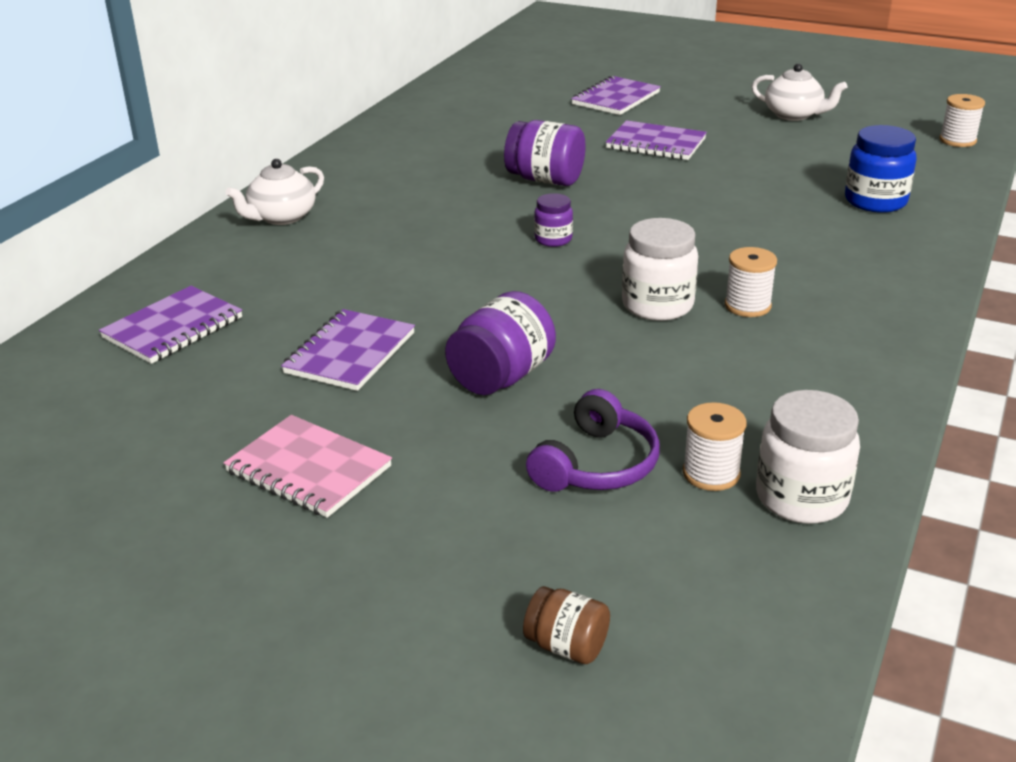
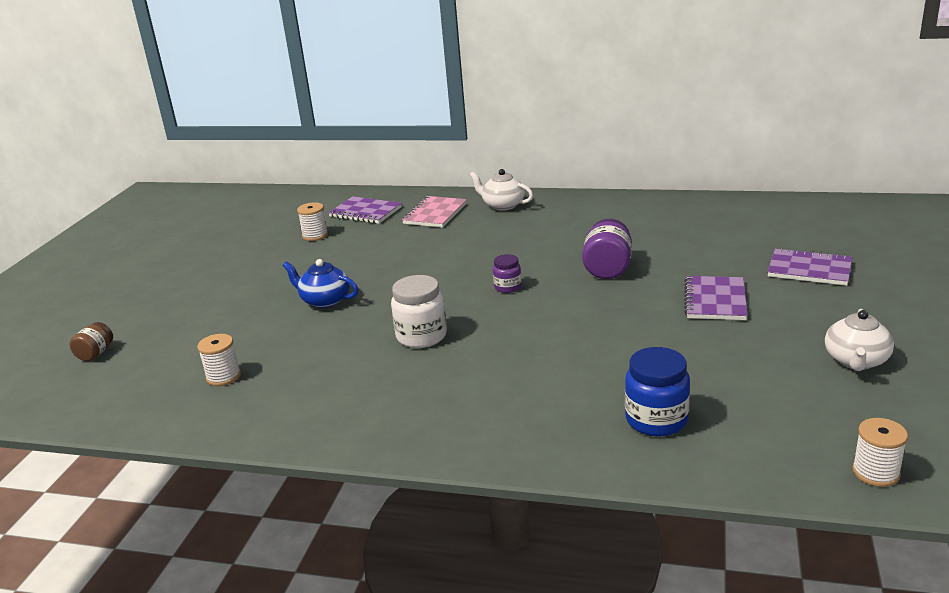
camera: 80 degrees right, 5 degrees down
pink notebook [224,415,392,518] -> pink notebook moved to [402,196,467,228]
purple notebook [281,309,415,391] -> none
purple jar [445,291,556,395] -> blue teapot [283,259,359,308]
purple headphones [526,389,660,492] -> none
white spool [725,247,777,317] -> white spool moved to [297,202,328,241]
white jar [756,390,860,524] -> none

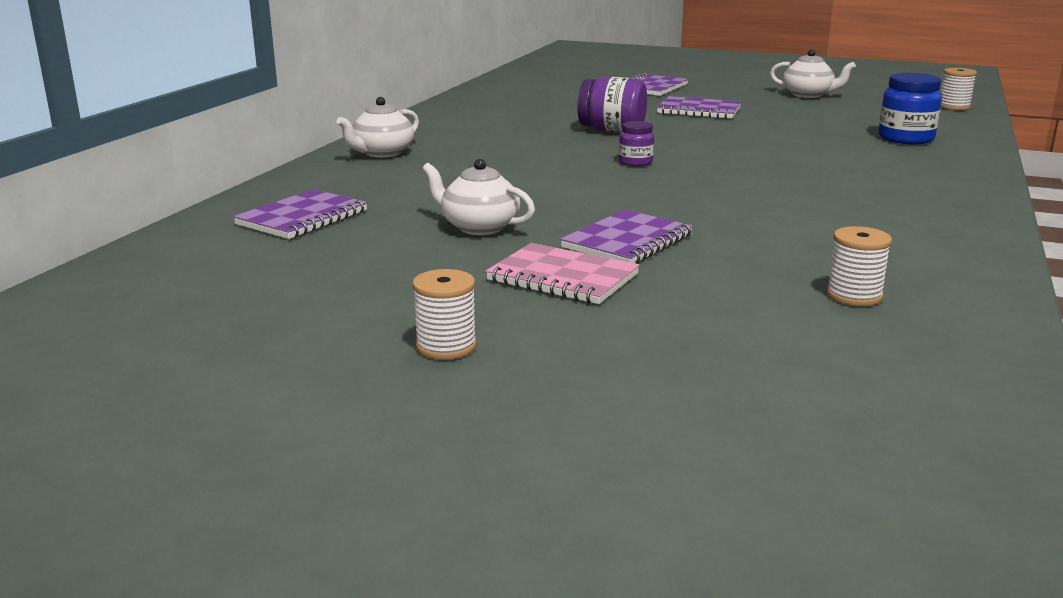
camera: 85 degrees left, 5 degrees down
brown jar [69,322,113,361] -> none
blue teapot [283,259,359,308] -> purple notebook [560,210,693,264]
white spool [297,202,328,241] -> white spool moved to [412,269,477,360]
white jar [391,275,447,348] -> none
pink notebook [402,196,467,228] -> pink notebook moved to [486,243,640,304]
none -> white teapot [422,159,535,235]

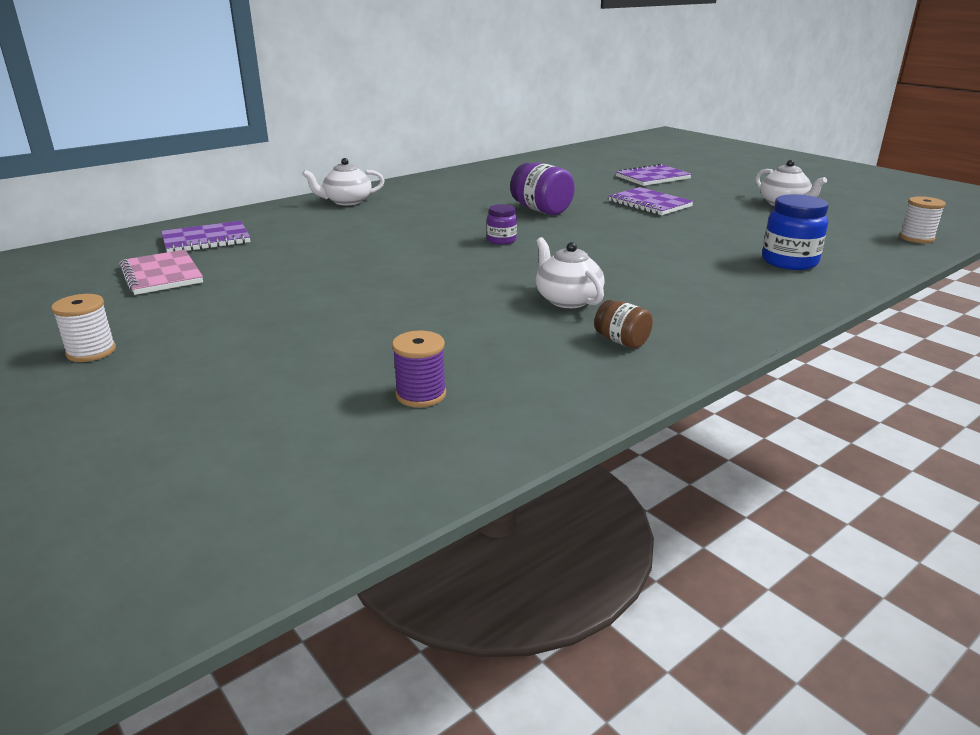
camera: 30 degrees right, 5 degrees up
white teapot [422,159,535,235] -> white teapot moved to [536,237,605,308]
pink notebook [486,243,640,304] -> pink notebook moved to [119,250,203,295]
purple notebook [560,210,693,264] -> none
white spool [826,226,892,306] -> purple spool [392,331,446,407]
none -> brown jar [594,300,653,349]

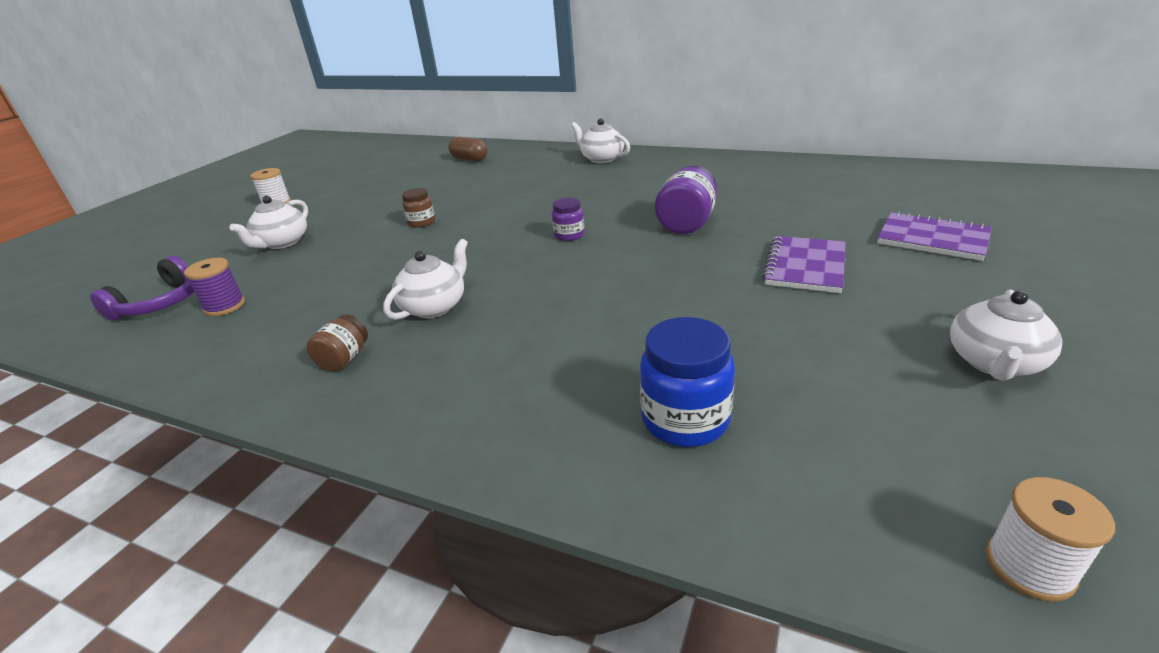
camera: 65 degrees right, 5 degrees up
pink notebook [119,250,203,295] -> none
purple notebook [161,221,250,252] -> brown capsule [448,137,487,161]
none -> purple headphones [90,256,194,321]
none -> white teapot [230,196,308,249]
none -> brown jar [402,188,435,228]

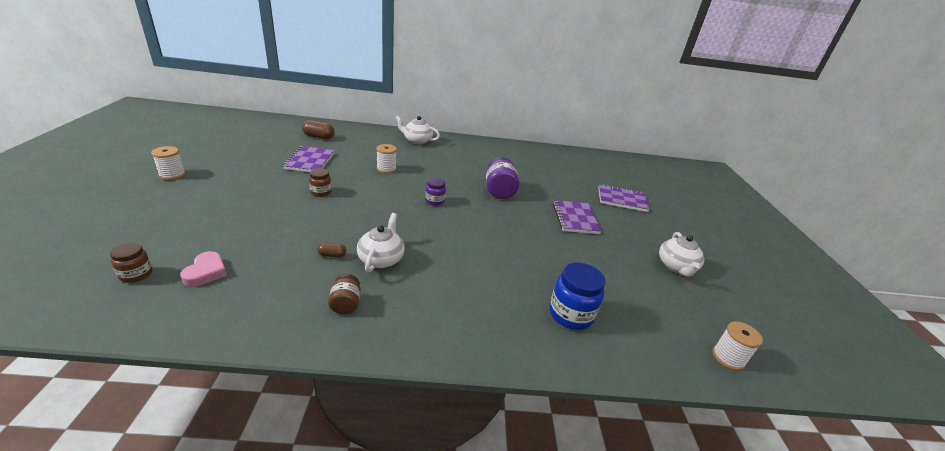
camera: 30 degrees left, 0 degrees up
purple headphones [90,256,194,321] -> brown jar [110,242,152,283]
purple spool [184,258,245,316] -> pink heart [180,251,227,287]
white teapot [230,196,308,249] -> none
none -> purple notebook [283,146,335,172]
none -> brown capsule [317,242,346,258]
none -> white spool [376,144,397,174]

